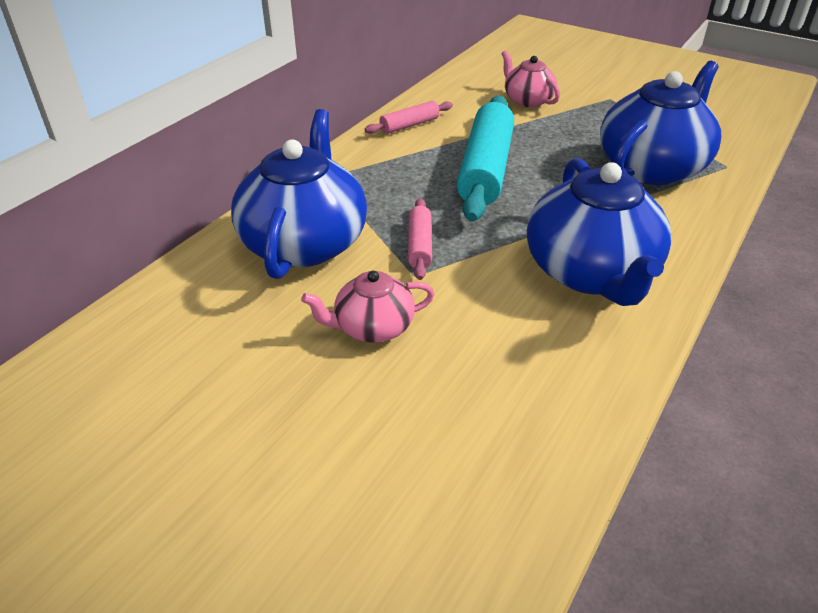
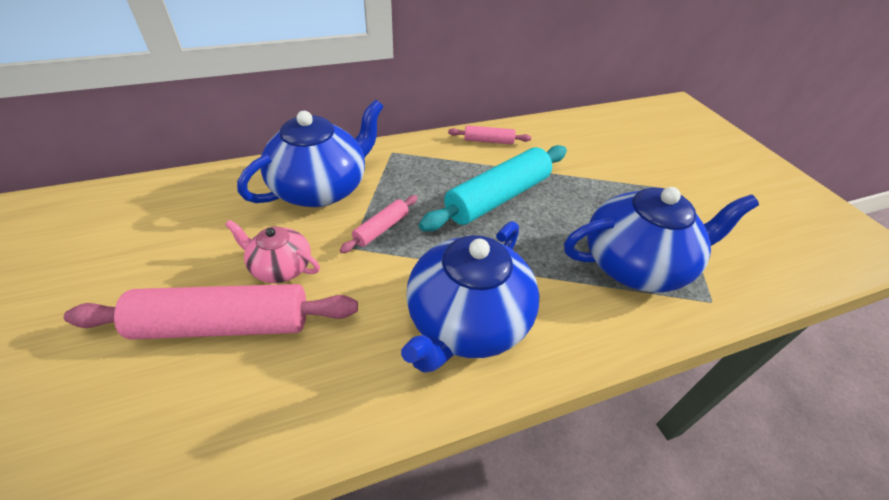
camera: 35 degrees right, 5 degrees up
pink teapot [501,50,560,107] -> none
none -> pink rolling pin [64,284,358,340]

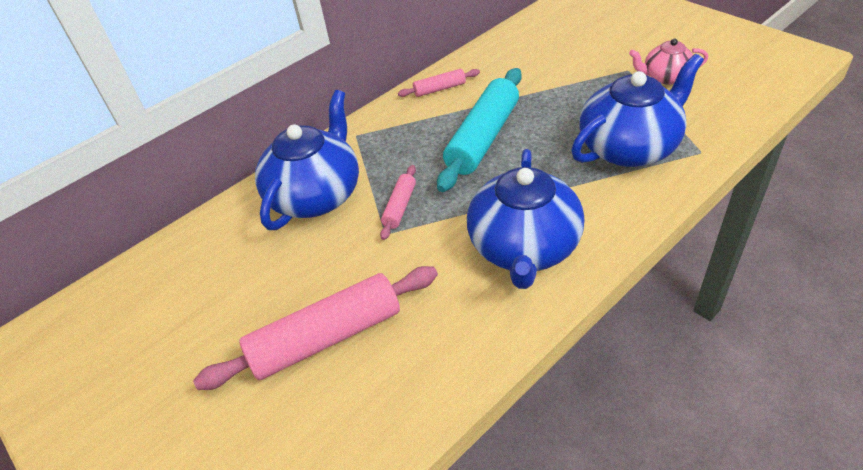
camera: 15 degrees left, 0 degrees up
pink teapot [225,220,320,283] -> pink teapot moved to [629,39,708,85]

